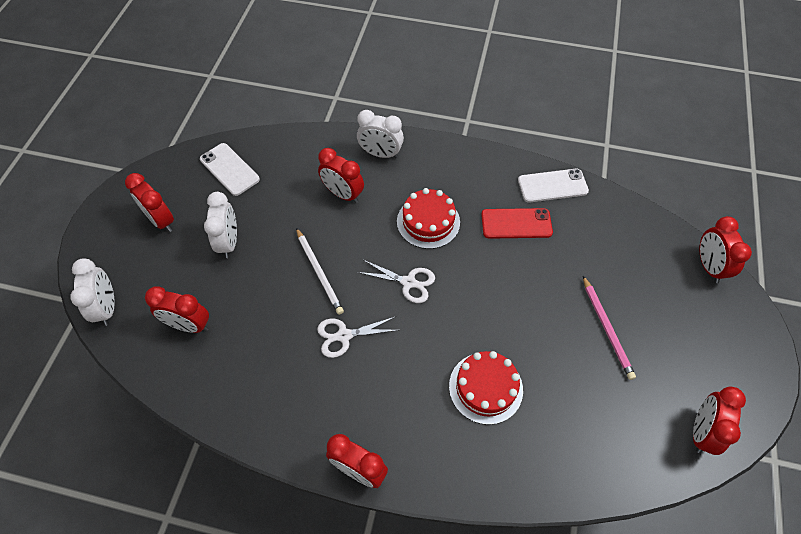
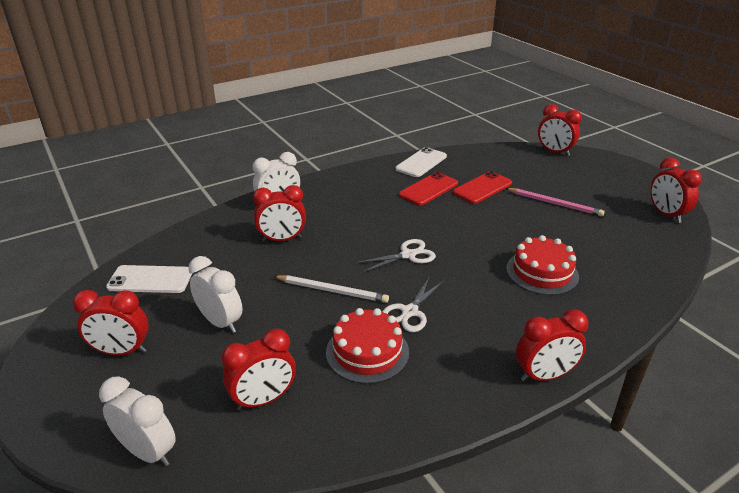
camera: 45 degrees left, 25 degrees down
red cake [397,188,460,249] -> red cake moved to [326,308,409,384]
none -> red phone [453,171,512,204]

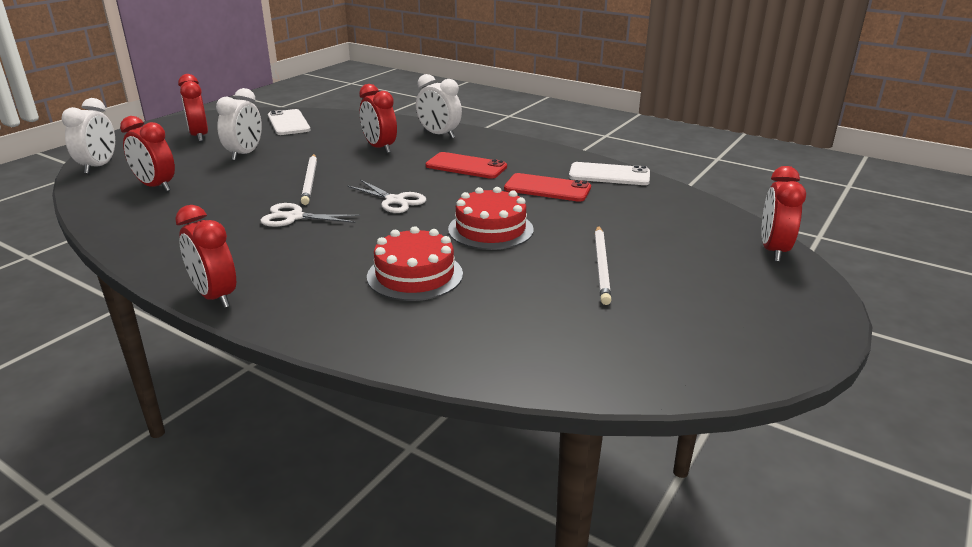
camera: 65 degrees right, 5 degrees down
red cake [326,308,409,384] -> red cake moved to [448,187,534,250]
red phone [453,171,512,204] -> red phone moved to [426,152,507,179]
pink pencil [505,188,604,217] -> white pencil [595,226,612,305]
red clock [650,158,702,223] -> none

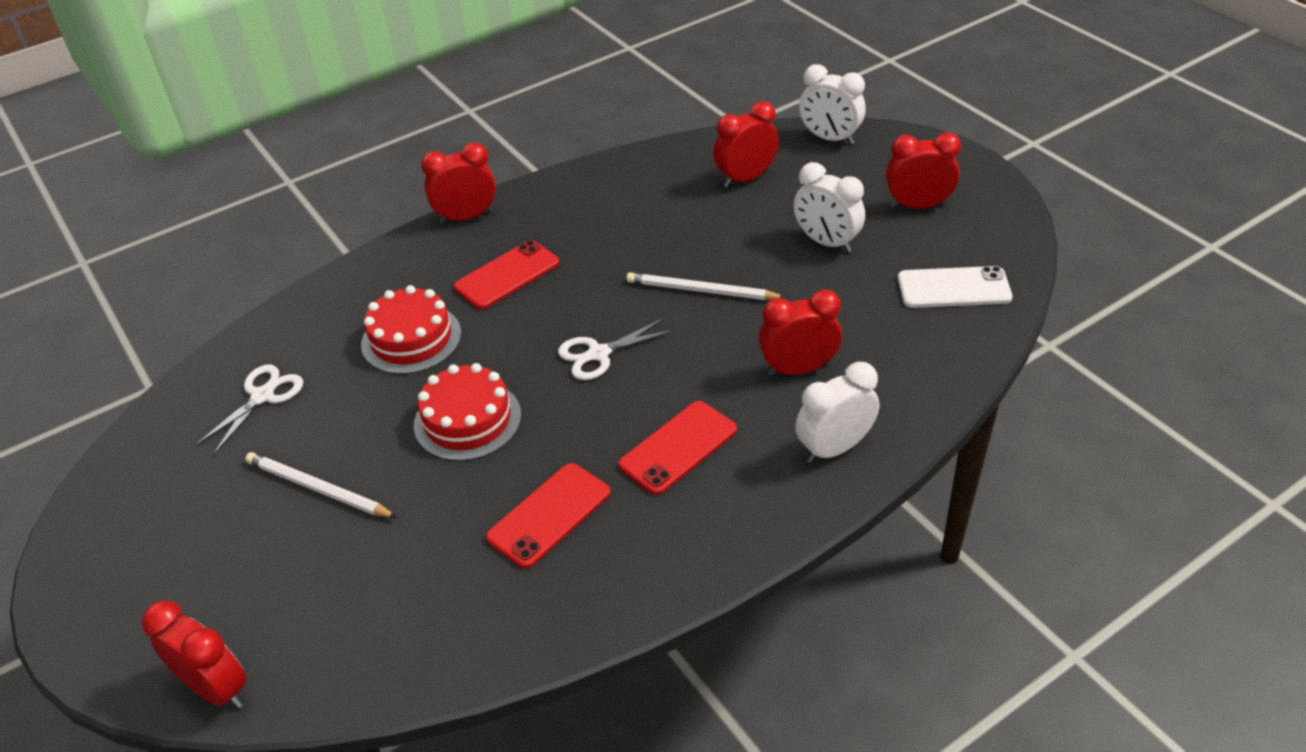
camera: 115 degrees right, 15 degrees up
white scissors [260,203,360,227] -> white scissors moved to [195,365,303,455]
white phone [569,162,650,185] -> none
none -> red phone [454,240,560,310]

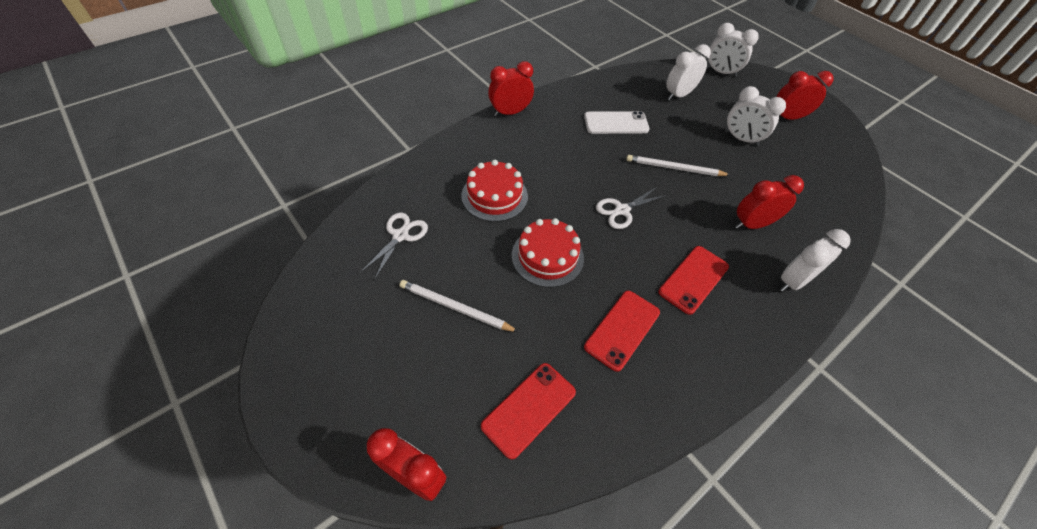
camera: 10 degrees left, 10 degrees up
red phone [454,240,560,310] -> red phone moved to [481,363,576,459]
red clock [713,101,779,187] -> white clock [666,44,711,100]
white phone [898,266,1013,308] -> white phone moved to [584,111,650,134]

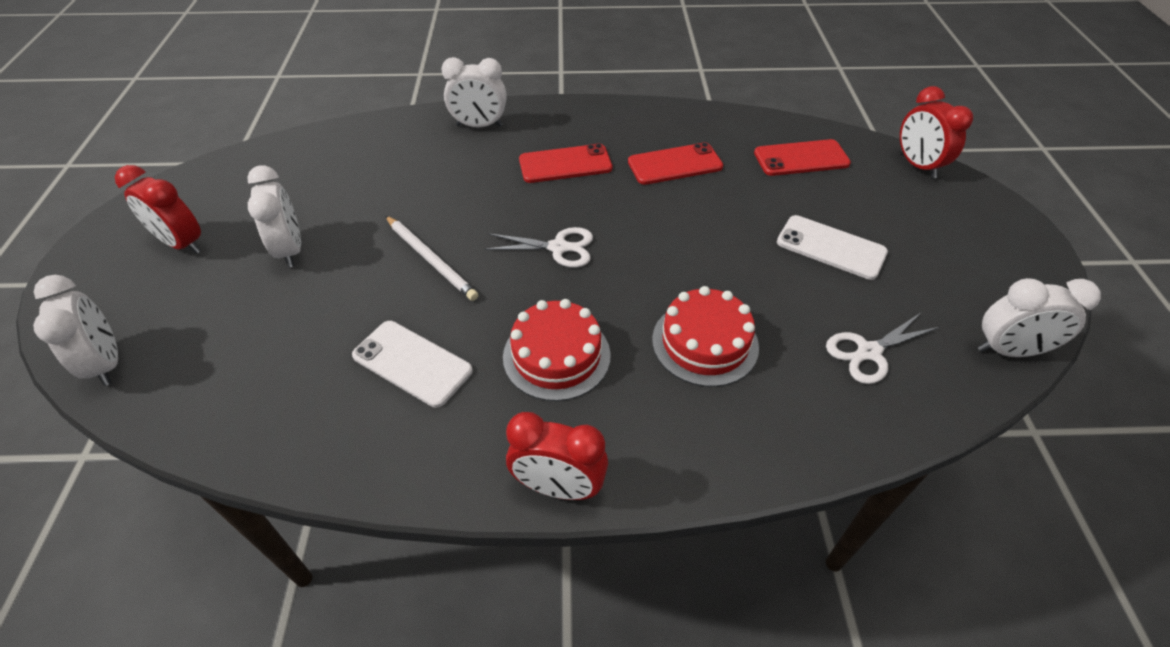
camera: 140 degrees left, 5 degrees down
white pencil [400,280,519,332] -> white phone [777,215,888,280]
red cake [512,218,584,287] -> red cake moved to [503,299,611,401]
white clock [666,44,711,100] -> white clock moved to [978,278,1101,357]
red clock [735,175,804,229] -> none

